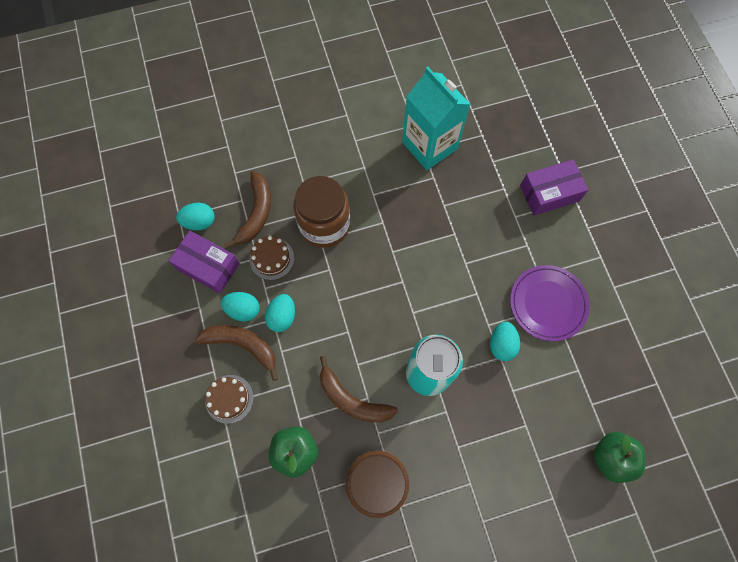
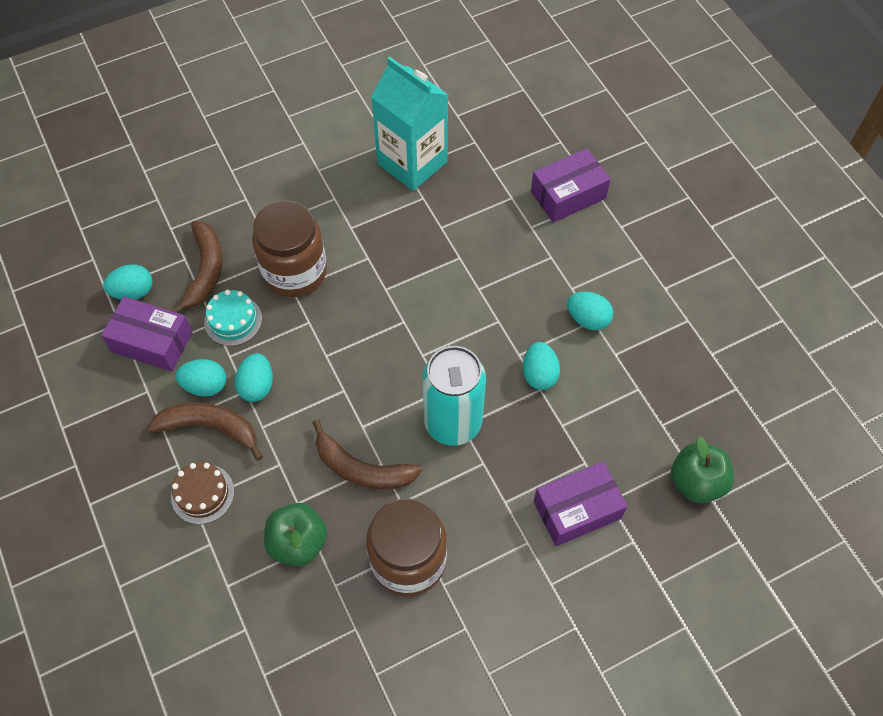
camera: 10 degrees left, 10 degrees down
brown cake [249,236,294,280] -> turquoise cake [204,290,262,346]
purple plate [510,265,589,341] -> turquoise egg [567,292,613,330]
none -> purple box [534,461,628,546]

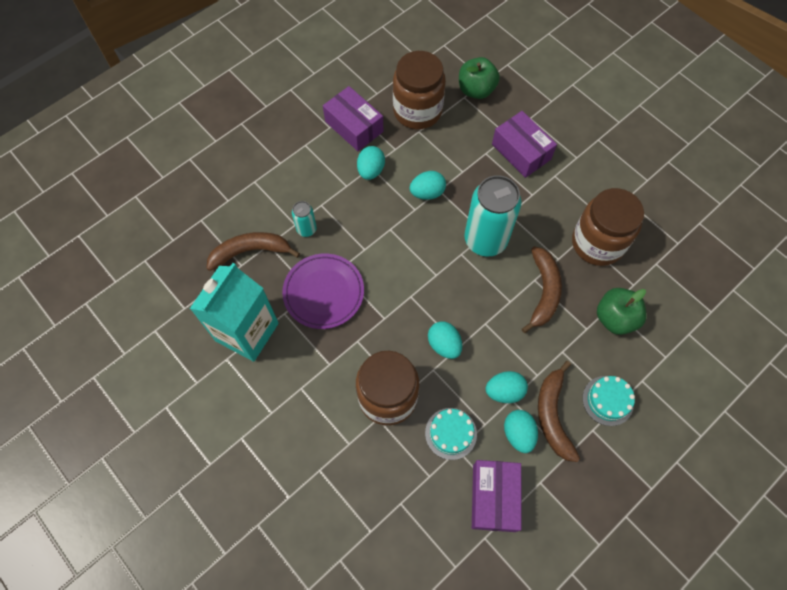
camera: 105 degrees left, 5 degrees up
turquoise egg [103,264,152,300] -> turquoise egg moved to [428,321,462,359]
brown banana [170,221,222,313] -> brown banana moved to [207,232,300,271]
brown cake [171,462,234,524] -> turquoise cake [583,376,635,426]
purple box [531,148,611,223] -> purple box moved to [323,86,383,151]
none -> purple plate [282,254,364,329]
none -> turquoise can [292,201,317,237]
none -> brown jar [393,51,446,129]

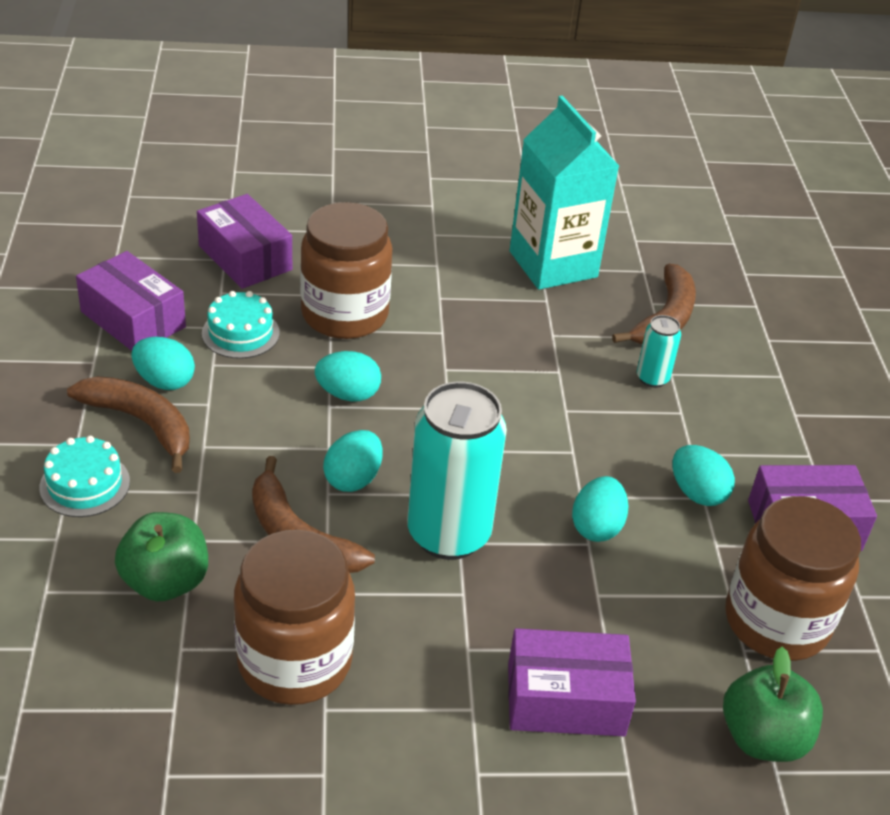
camera: 125 degrees right, 25 degrees down
purple plate [282,254,364,329] -> none
turquoise egg [485,371,528,403] -> turquoise egg moved to [323,430,382,492]
none -> purple box [197,194,292,289]

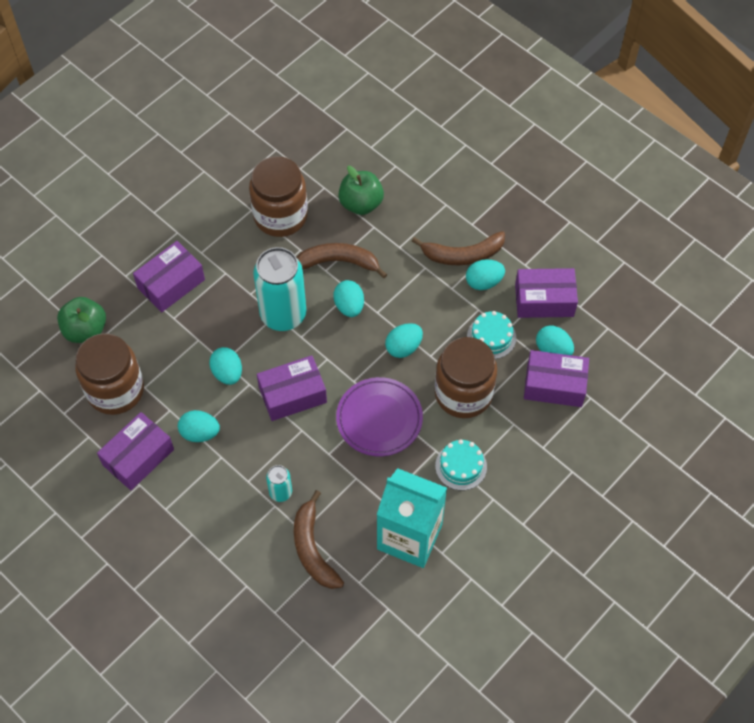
camera: 140 degrees right, 20 degrees up
turquoise cake [39,436,130,517] -> turquoise cake moved to [435,439,487,490]
none -> purple box [257,355,327,421]
none -> purple plate [336,377,423,456]
none -> turquoise egg [536,325,574,355]

